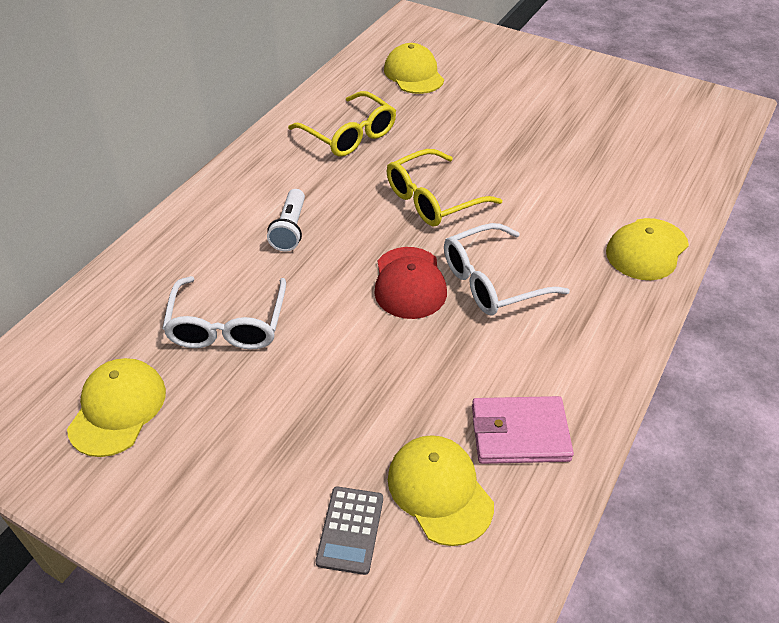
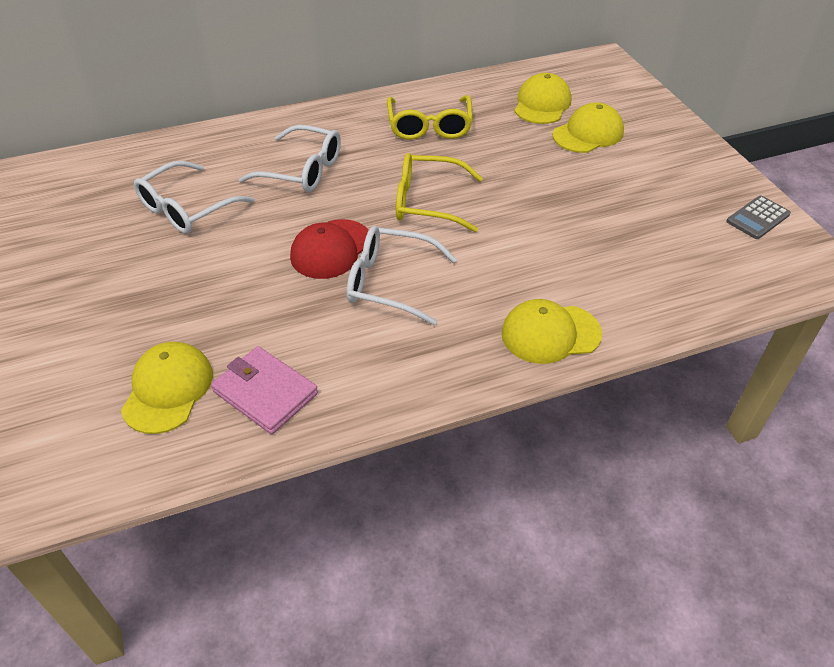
camera: 40 degrees right, 0 degrees up
yellow cap [67,358,166,457] -> yellow cap moved to [552,102,624,153]
white flashlight [267,189,305,251] -> white glasses [239,125,341,192]
grey calculator [315,487,383,575] -> grey calculator moved to [727,196,791,239]

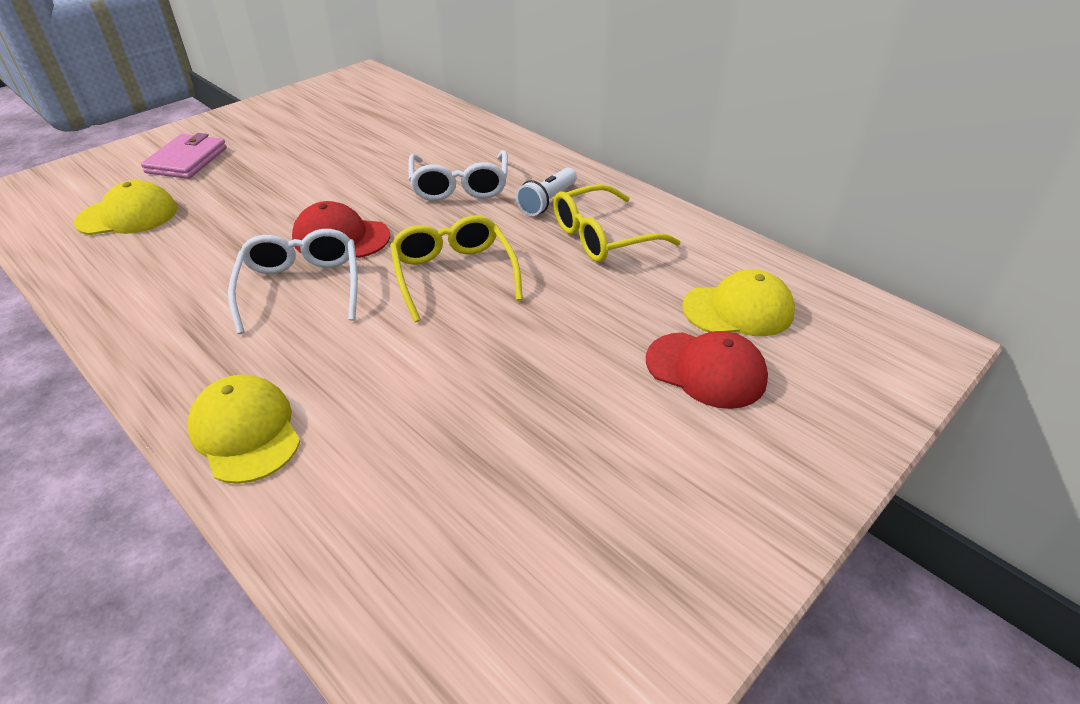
camera: 65 degrees right, 5 degrees down
white glasses [134,161,254,234] -> none
pink wallet [211,346,318,434] -> pink wallet moved to [141,133,227,179]
yellow cap [552,102,624,153] -> red cap [646,331,768,409]
grey calculator [727,196,791,239] -> none
none -> white flashlight [516,168,577,216]

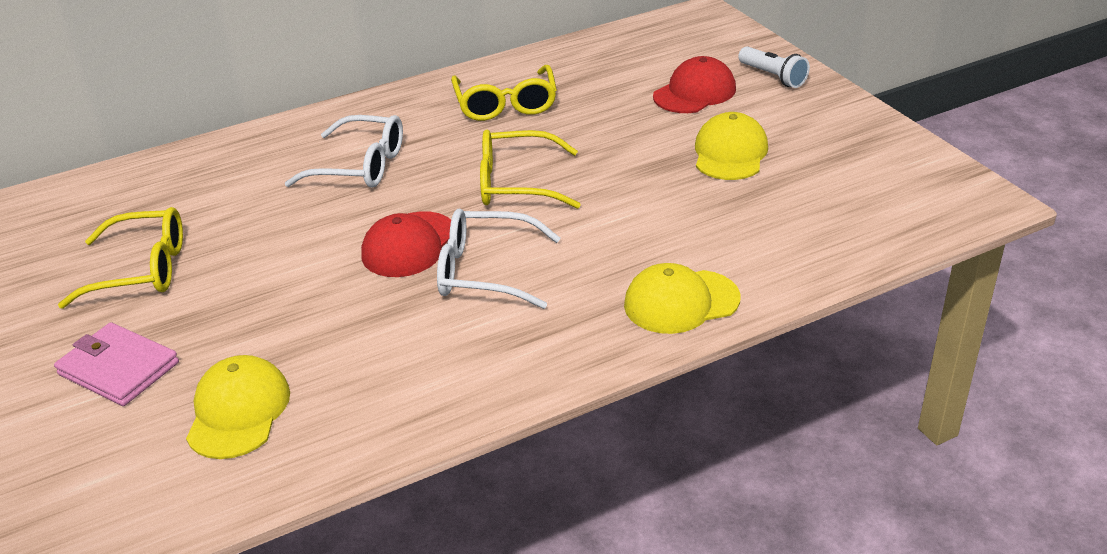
camera: 70 degrees left, 5 degrees down
white flashlight [516,168,577,216] -> white flashlight moved to [738,46,810,88]
yellow cap [682,270,795,336] -> yellow cap moved to [695,112,768,180]
none -> yellow glasses [58,207,183,309]

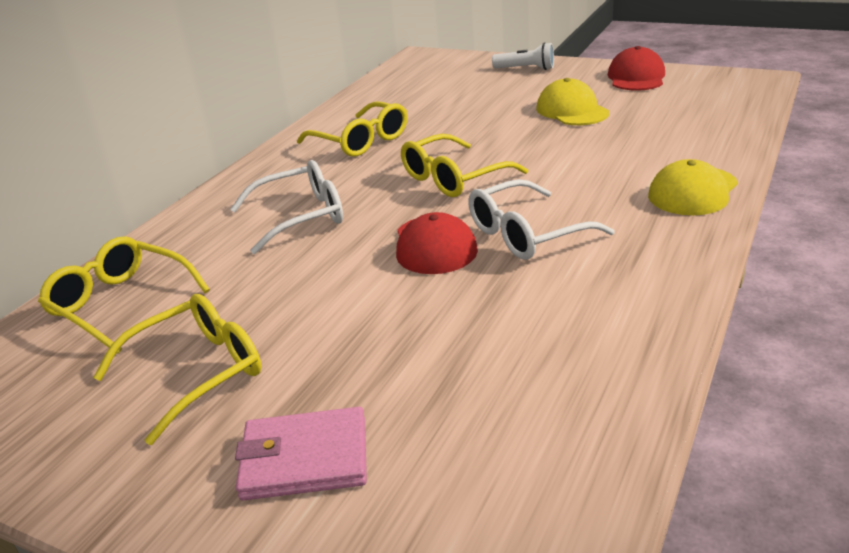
camera: 35 degrees left, 5 degrees down
yellow cap [186,355,290,459] -> none
red cap [653,56,736,113] -> red cap moved to [608,46,665,91]
none -> yellow glasses [38,236,210,354]

